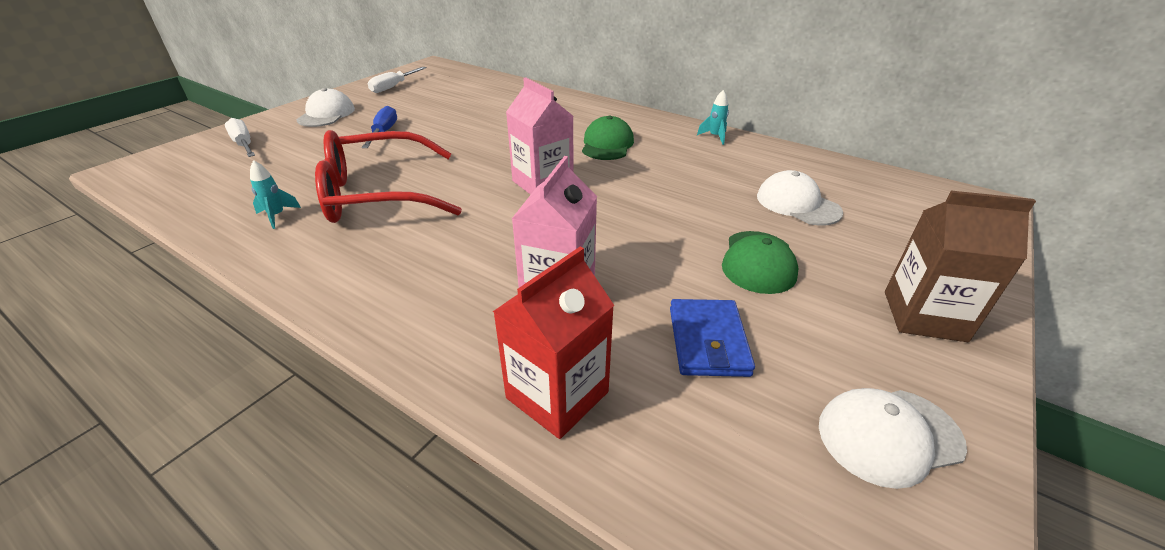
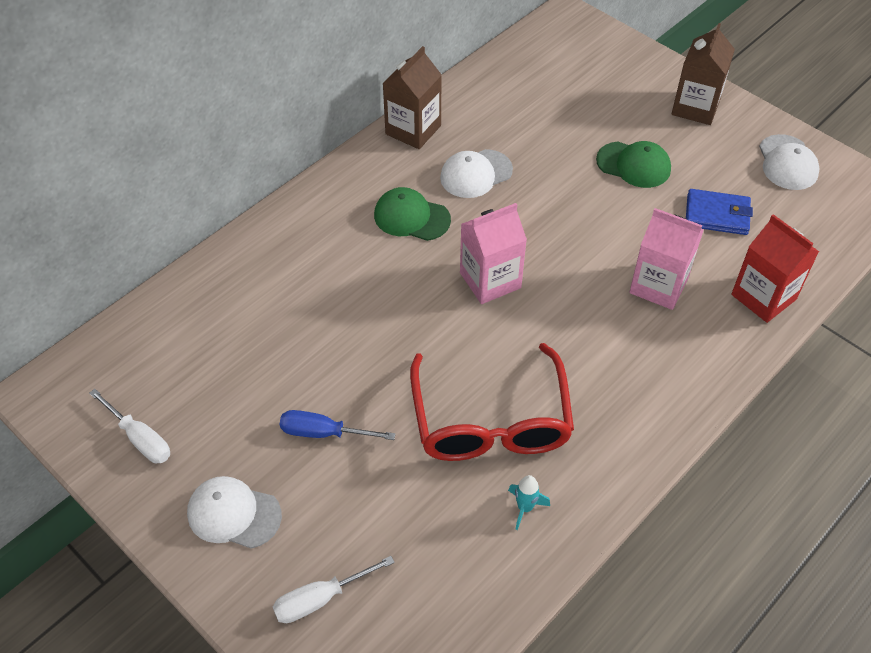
camera: 80 degrees left, 15 degrees up
turquoise rocket [697,90,729,145] -> brown carton [382,46,442,149]
white cap [757,170,843,225] -> white cap moved to [440,149,513,198]

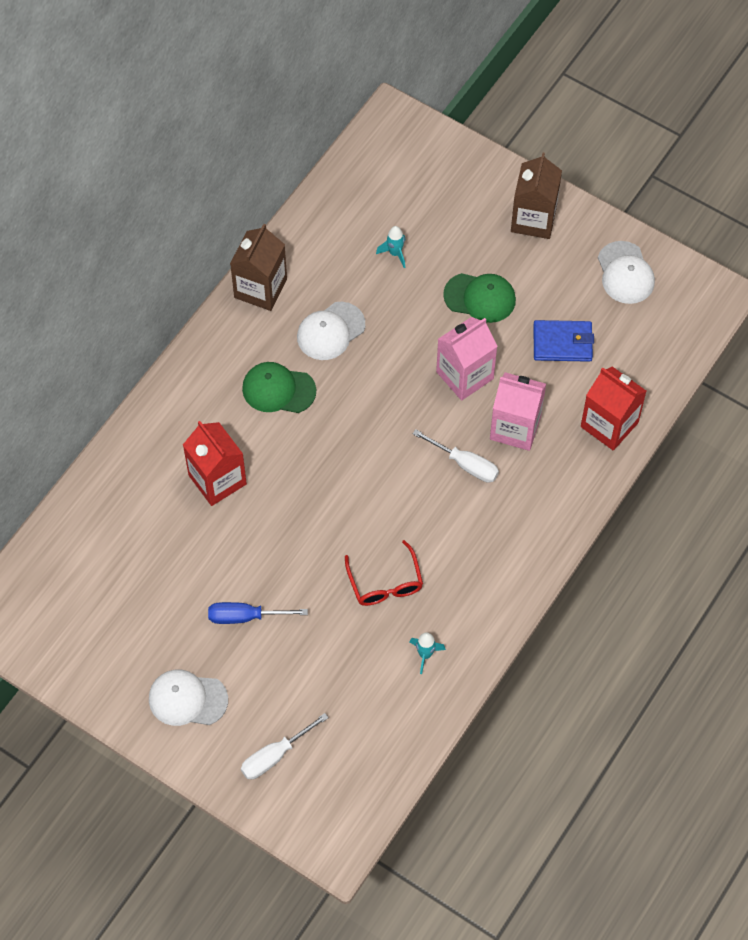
camera: 10 degrees left, 10 degrees up
white screwdriver [89,389,170,463] -> white screwdriver moved to [413,429,499,482]
red glasses [410,343,574,461] -> red glasses [345,540,423,606], size x0.53
pink carton [460,203,527,304] -> pink carton moved to [436,317,498,400]
none -> red carton [183,421,247,506]
none -> turquoise rocket [376,226,405,268]

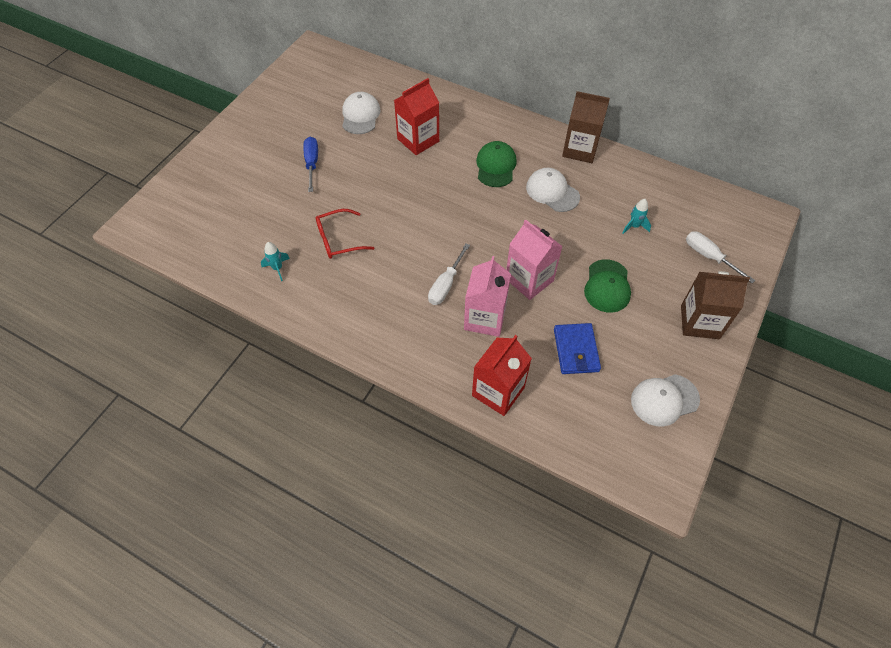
camera: 85 degrees right, 5 degrees down
white cap [149,670,228,726] -> white cap moved to [342,92,380,134]
white screwdriver [241,713,329,779] -> white screwdriver moved to [686,231,755,283]

